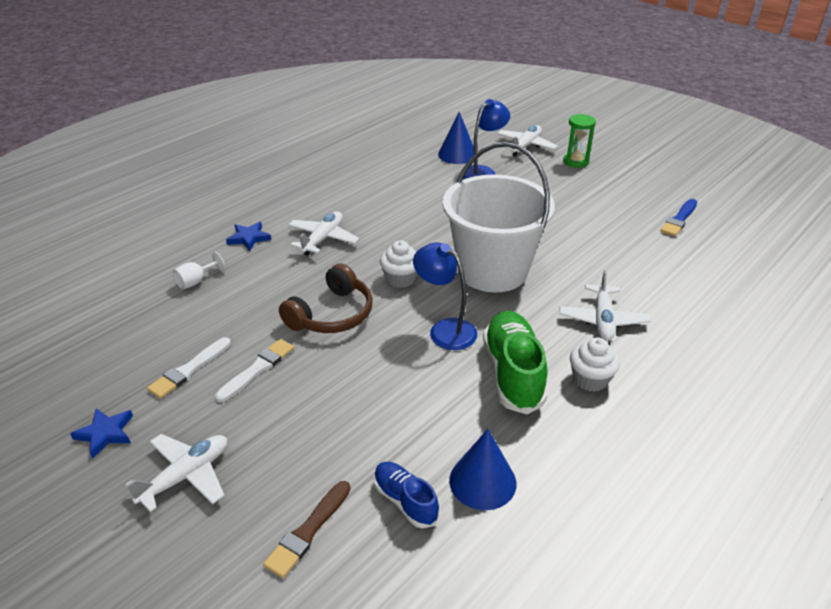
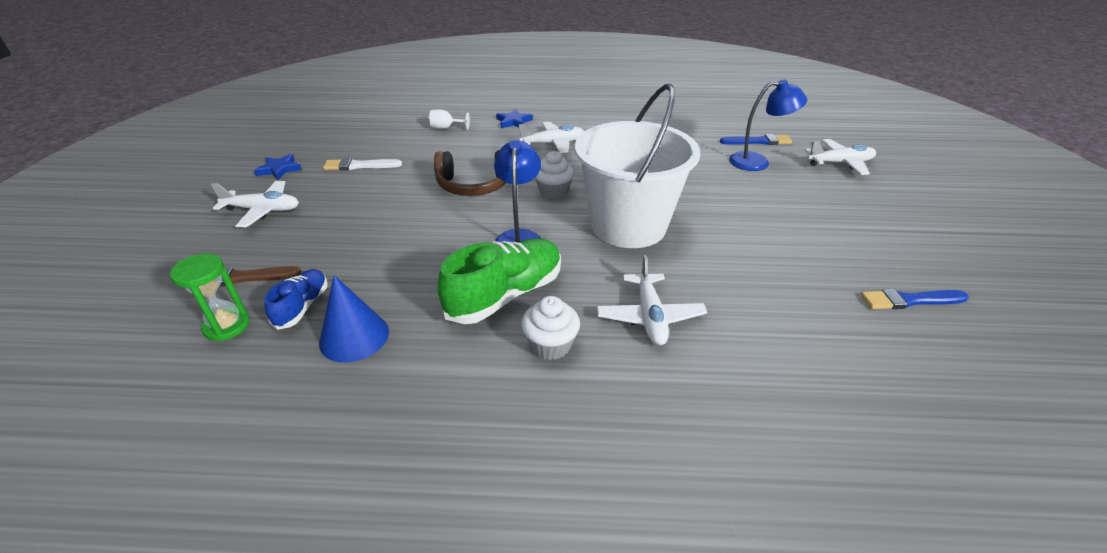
camera: 50 degrees right, 0 degrees up
white brush [215,339,294,402] -> none
blue cone [438,112,473,164] -> blue brush [720,134,793,145]
white plane [560,270,651,341] -> white plane turned 60 degrees counterclockwise [597,255,707,346]
green hourglass [563,114,596,168] -> green hourglass moved to [170,254,250,342]

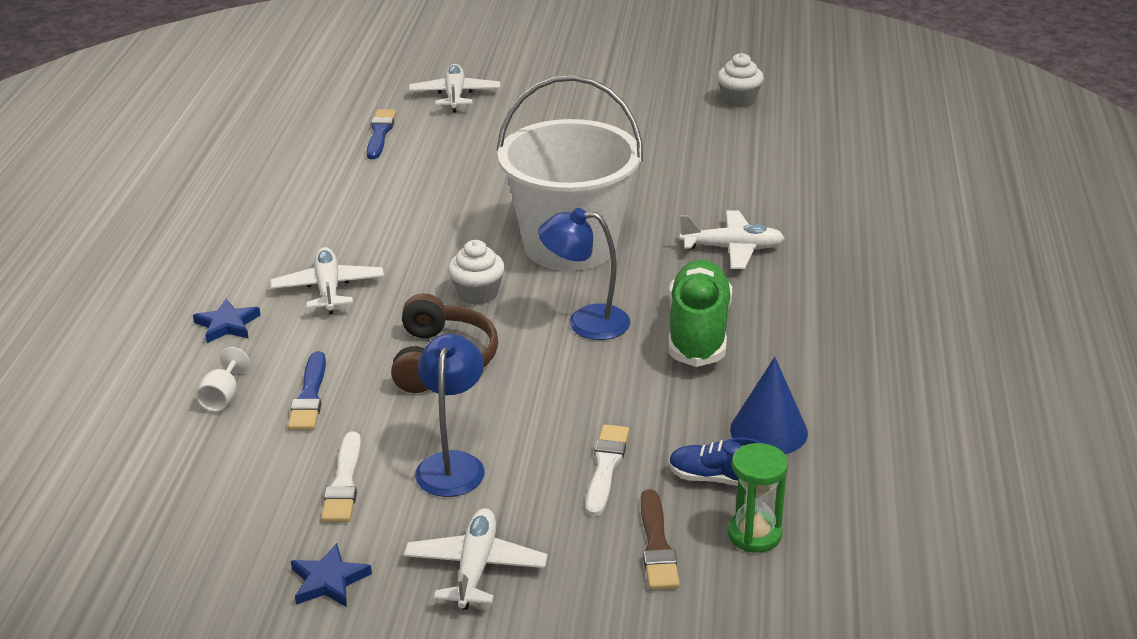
camera: 85 degrees left, 5 degrees down
green shoe [438,238,561,324] -> green shoe turned 45 degrees clockwise [669,259,732,367]
white cupcake [521,296,580,360] -> white cupcake moved to [717,53,764,108]
blue lamp [729,79,807,171] -> blue lamp moved to [415,334,485,497]
blue brush [860,289,969,309] -> blue brush moved to [288,351,326,430]
none -> white brush [586,424,629,517]

